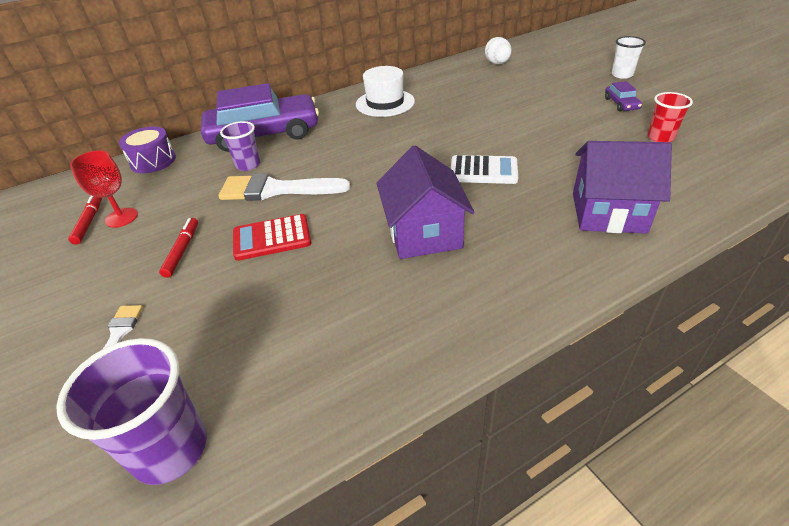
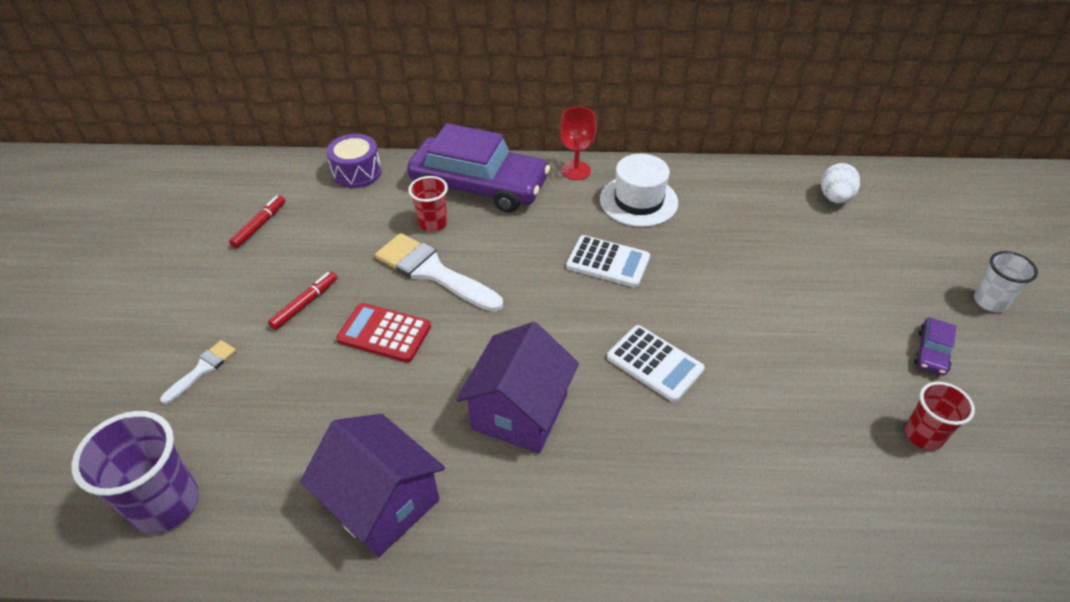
camera: 30 degrees right, 5 degrees up
red goblet [70,150,138,228] -> red goblet moved to [560,107,597,180]
purple cup [220,121,260,171] -> red cup [408,176,448,232]
purple house [573,141,672,234] -> purple house moved to [300,414,445,558]
none -> white calculator [566,235,650,287]

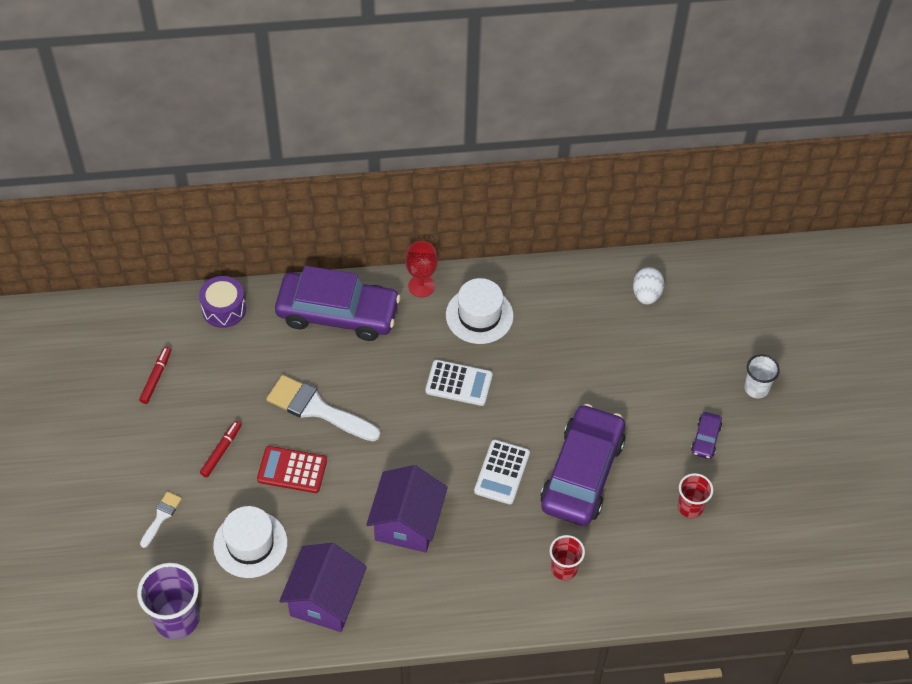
camera: 10 degrees left, 10 degrees up
purple house [300,414,445,558] -> purple house turned 75 degrees clockwise [279,543,367,632]
red cup [408,176,448,232] -> red cup moved to [550,535,585,580]
white calculator [607,325,705,402] -> white calculator turned 75 degrees clockwise [474,439,530,504]
none -> white hat [213,506,288,578]
none -> purple car [540,404,625,526]

